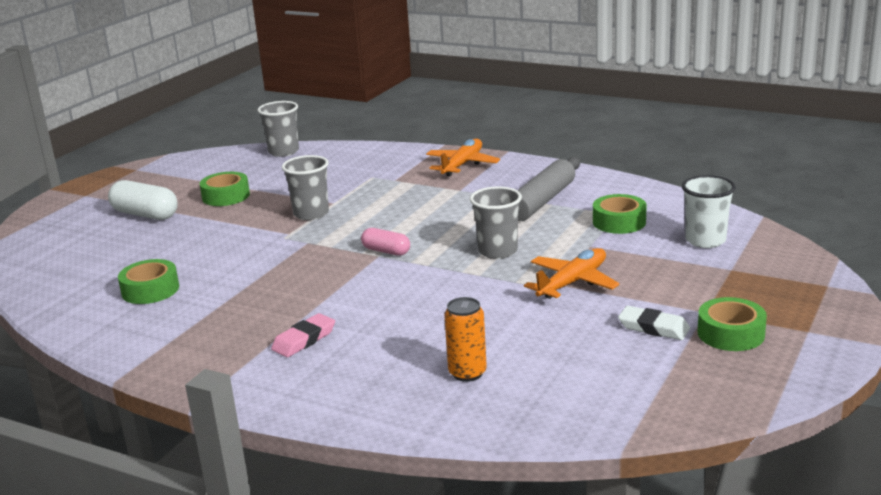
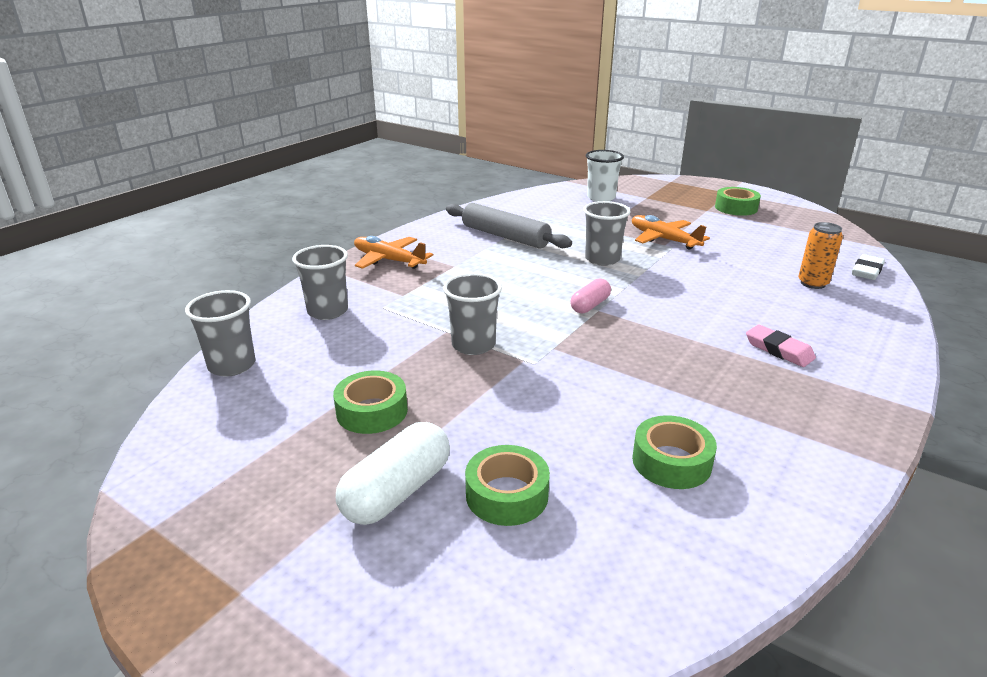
camera: 85 degrees left, 5 degrees up
green tape [593,194,647,234] -> green tape moved to [465,445,550,526]
white eraser [618,306,690,340] -> white eraser moved to [852,254,885,280]
none -> grey cup [292,245,348,320]

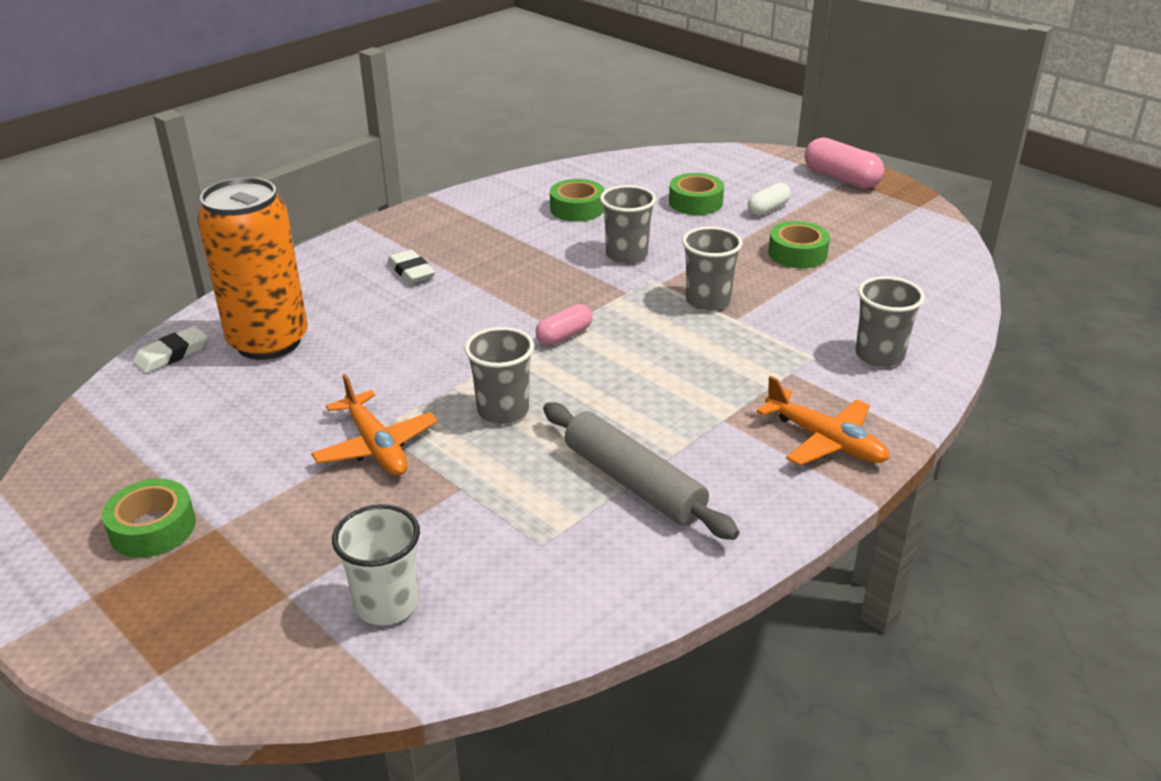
camera: 170 degrees left, 5 degrees up
grey cup [185,290,256,377] -> grey cup moved to [600,185,656,264]
white capsule [336,422,450,525] -> white capsule [748,183,791,216], size x0.61
pink eraser [746,325,816,367] -> white eraser [388,250,435,284]
orange can [798,222,843,289] -> orange can [197,177,307,360], size x2.13
none -> pink capsule [805,137,884,189]

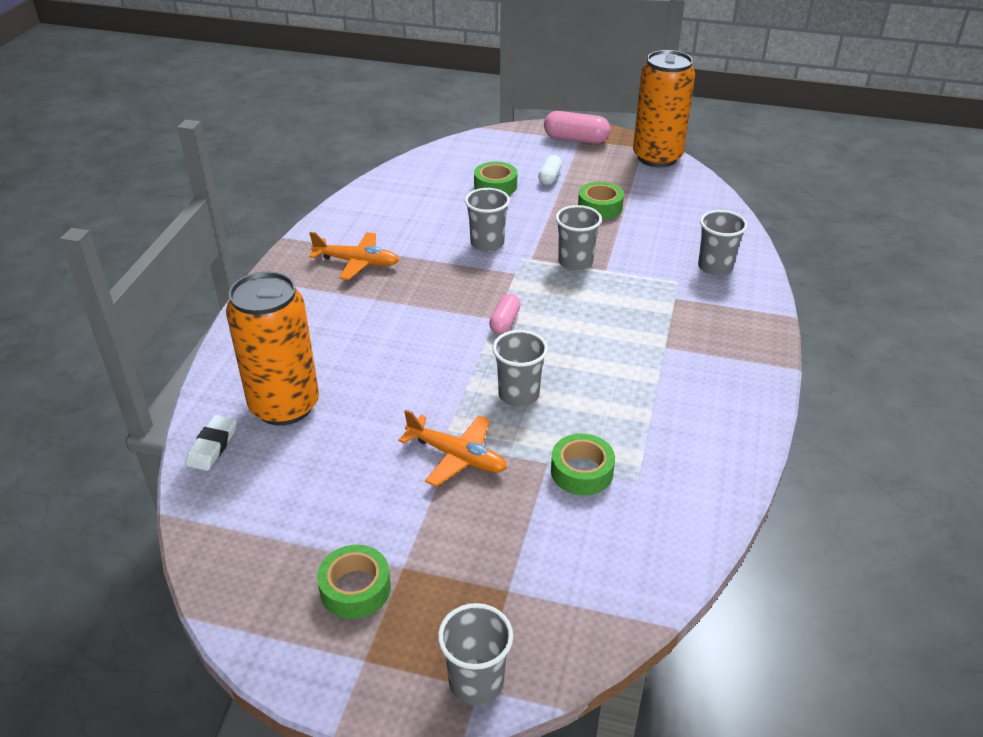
camera: 30 degrees left, 5 degrees up
white cup [332,504,420,625] -> none
white eraser [388,250,435,284] -> none
grey rolling pin [543,402,739,540] -> none
green tape [550,179,605,222] -> green tape moved to [551,434,615,495]
orange plane [757,376,890,466] -> orange plane moved to [309,232,399,280]
none -> grey cup [438,603,513,705]
none -> orange can [633,50,695,168]

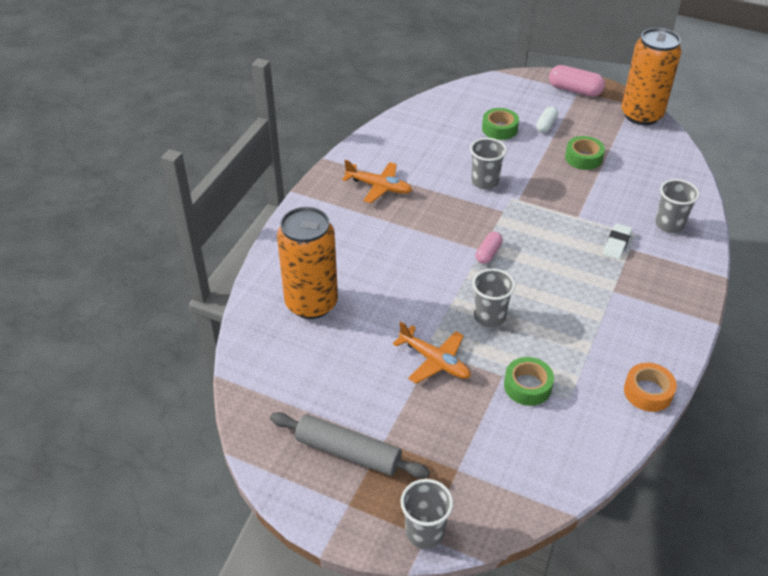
camera: 10 degrees right, 5 degrees up
white eraser [186,415,237,471] -> white eraser moved to [603,223,632,259]
green tape [317,545,391,619] -> grey rolling pin [270,412,430,479]
grey cup [556,205,602,271] -> none
none -> orange tape [624,363,677,412]

